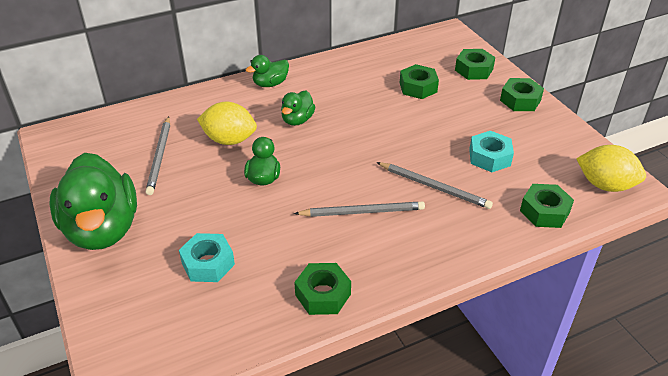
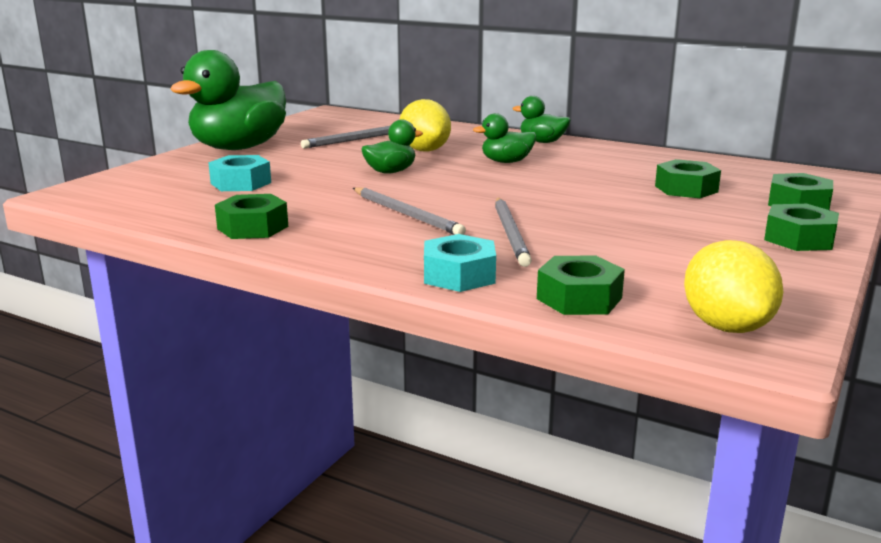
camera: 55 degrees right, 20 degrees down
turquoise nut [469,131,514,172] -> turquoise nut moved to [424,234,496,292]

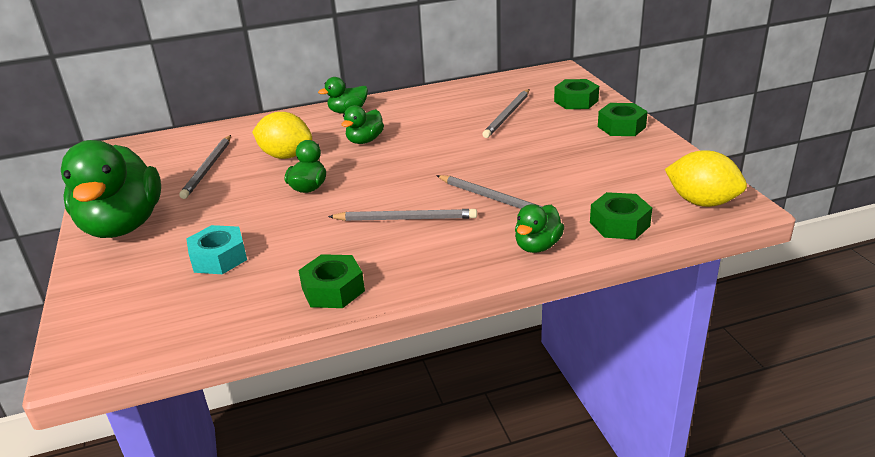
camera: 45 degrees left, 10 degrees up
turquoise nut [424,234,496,292] -> green duck [515,204,564,253]
green nut [655,159,721,198] -> grey pencil [482,89,529,138]

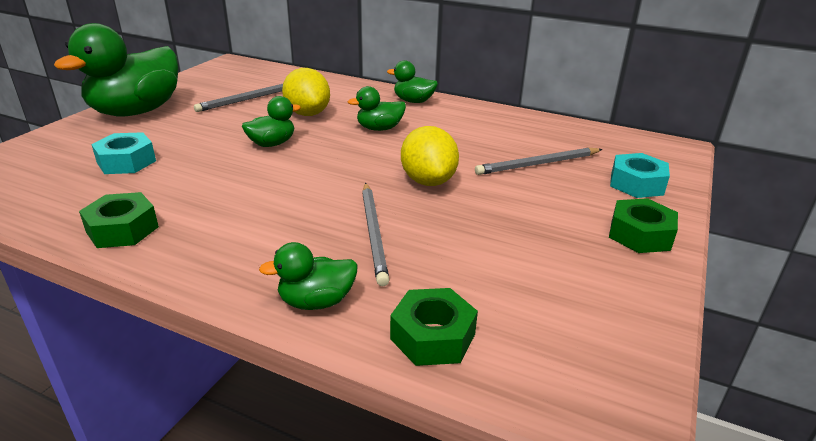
camera: 40 degrees right, 0 degrees up
grey pencil [328,209,477,221] -> none
green nut [554,79,599,109] -> turquoise nut [610,153,670,198]
yellow lemon [665,151,747,207] -> yellow lemon moved to [401,126,459,186]

